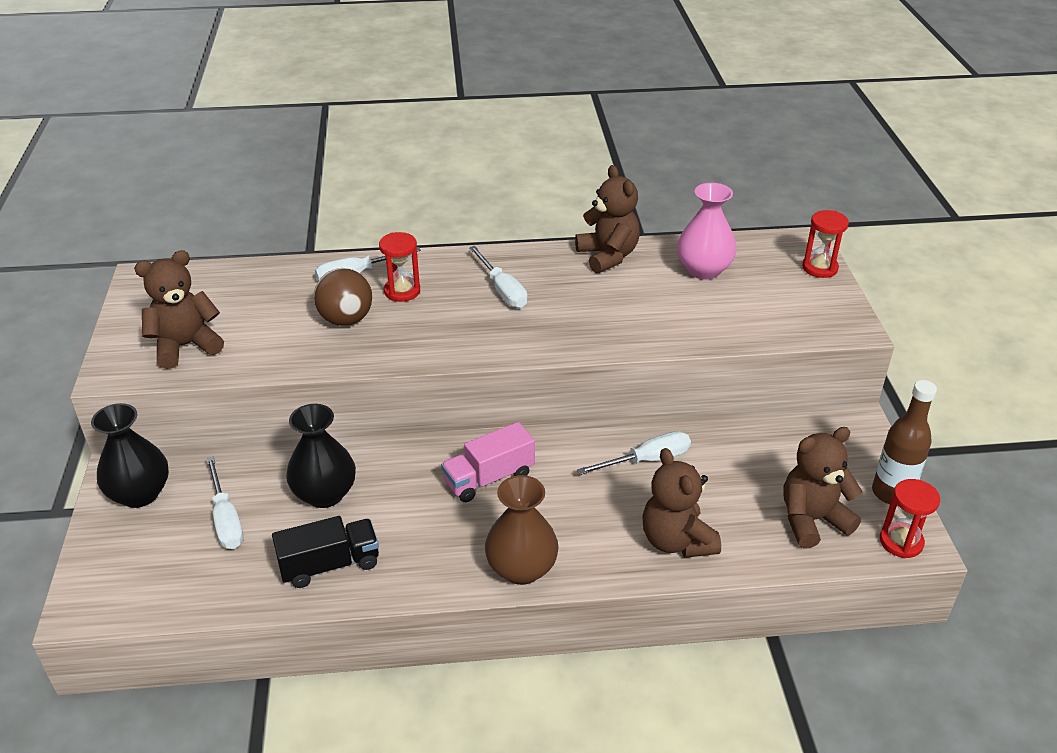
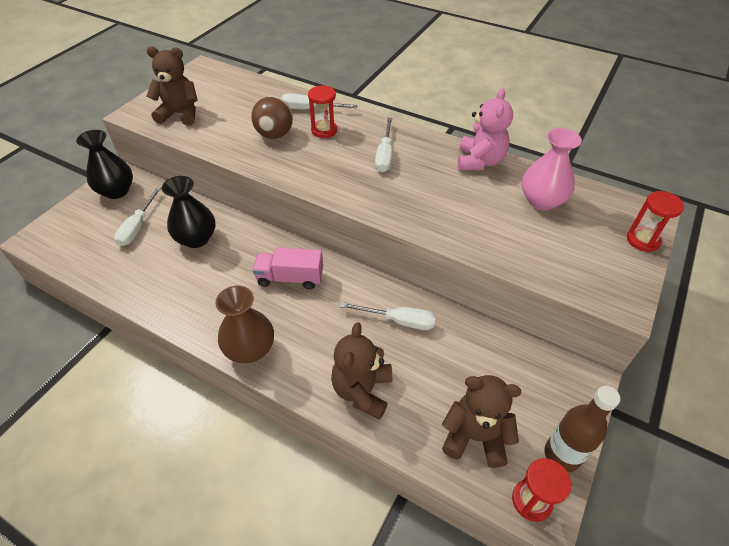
camera: 35 degrees right, 10 degrees up
black truck [272,516,379,588] -> none
brown teddy bear [575,165,640,274] -> pink teddy bear [458,88,513,171]

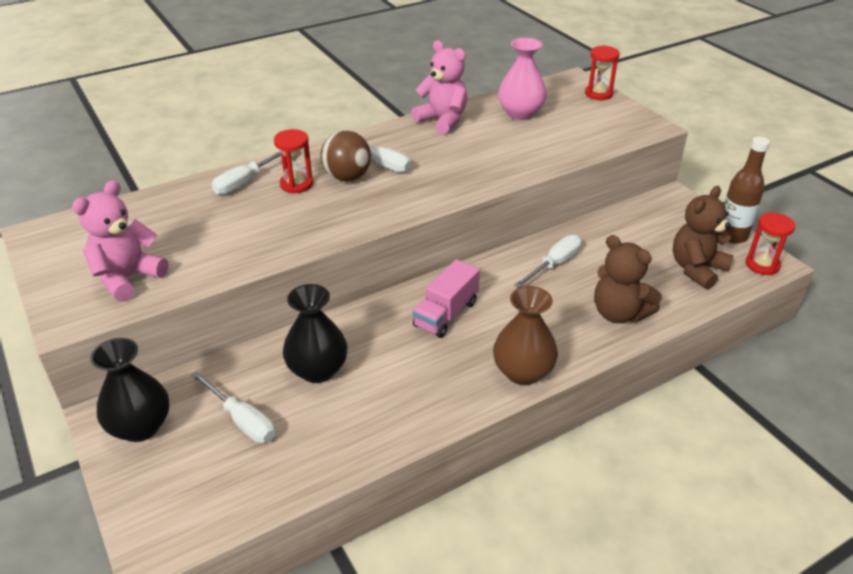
camera: 60 degrees left, 10 degrees down
brown teddy bear [146,46,198,126] -> pink teddy bear [72,180,168,302]
brown ball [252,96,293,139] -> brown ball moved to [321,130,371,181]

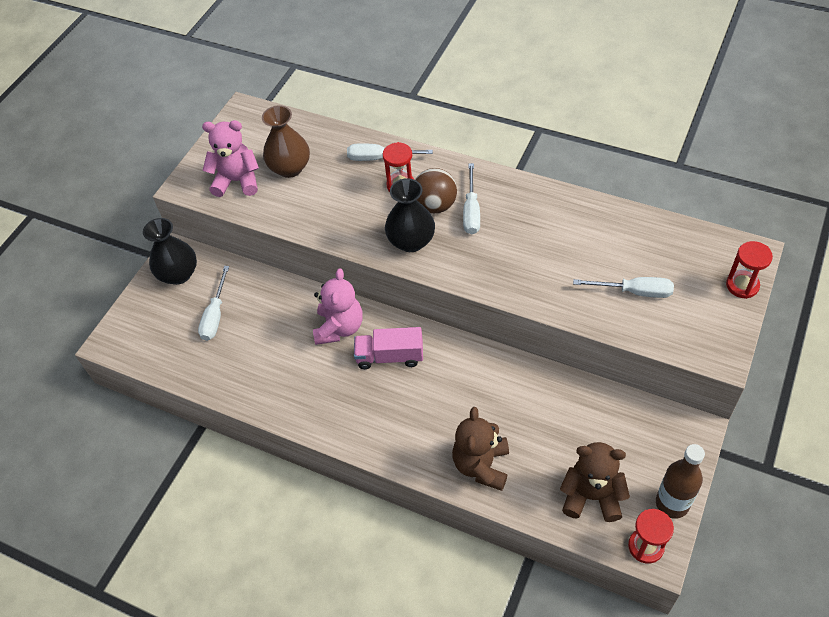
camera: 60 degrees right, 15 degrees up
black vase [283,284,347,383] -> black vase moved to [385,178,435,252]
pink teddy bear [411,40,468,134] -> pink teddy bear moved to [313,269,362,345]
brown vase [493,286,558,385] -> brown vase moved to [262,105,310,178]
pink vase [498,38,547,120] -> none
white screwdriver [514,235,582,288] -> white screwdriver moved to [573,277,674,298]

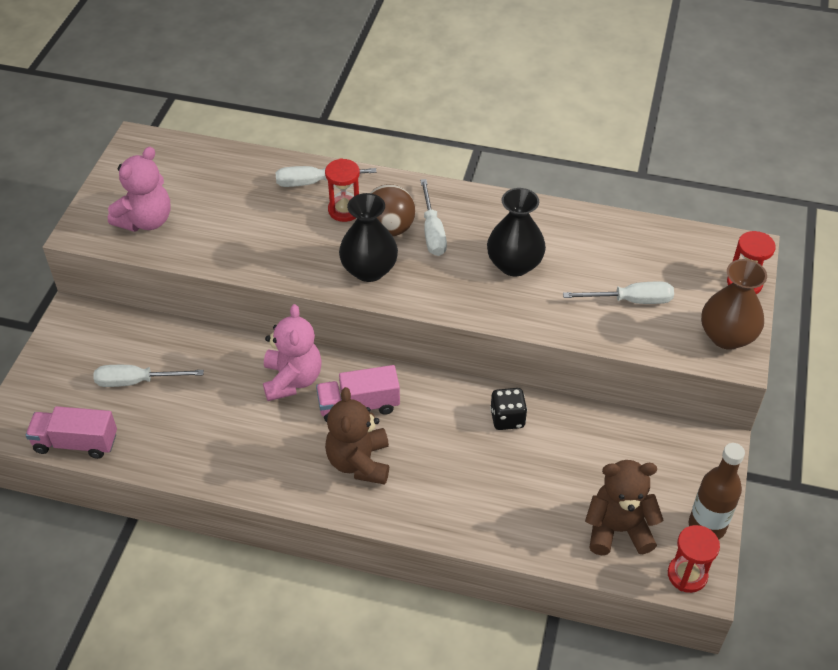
camera: 15 degrees left, 5 degrees down
black vase [143,218,197,285] -> black vase moved to [487,188,546,276]
white screwdriver [198,266,229,341] -> white screwdriver turned 90 degrees clockwise [94,365,204,387]
pink teddy bear [202,120,259,197] -> pink teddy bear turned 135 degrees clockwise [108,147,170,232]
brown vase [262,105,310,178] -> brown vase moved to [701,259,767,350]
brown teddy bear [452,407,509,491] -> brown teddy bear moved to [325,387,389,485]
none -> pink truck [25,406,117,459]
none -> black dice [490,388,527,430]

